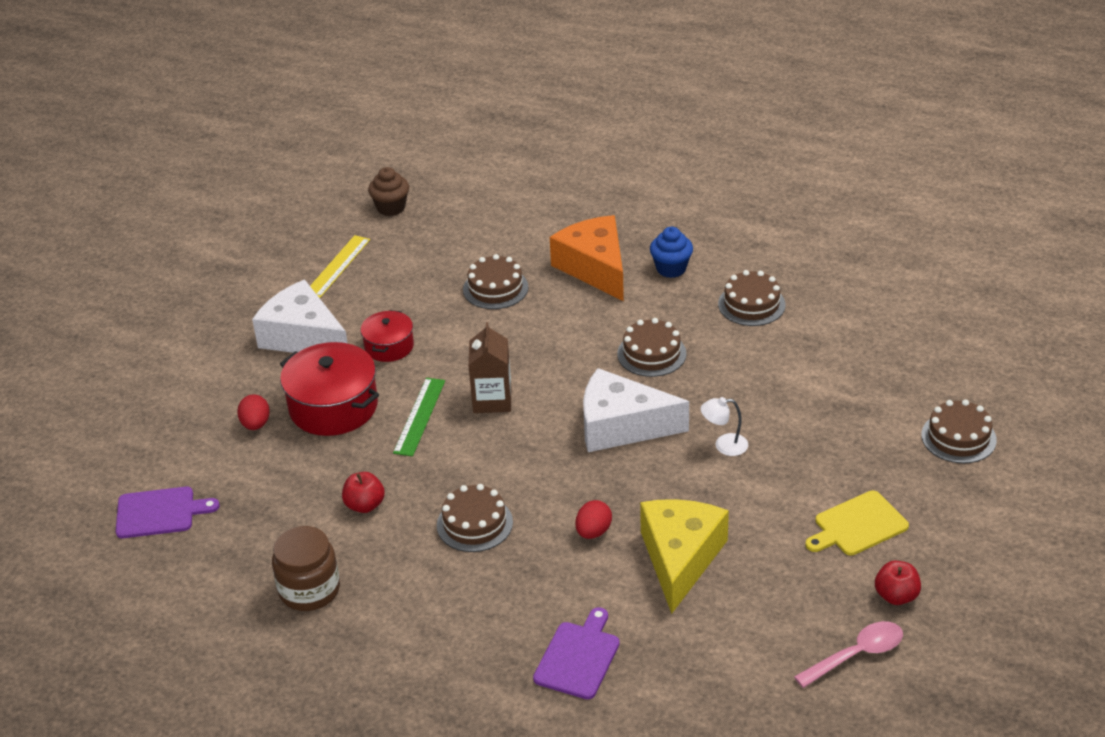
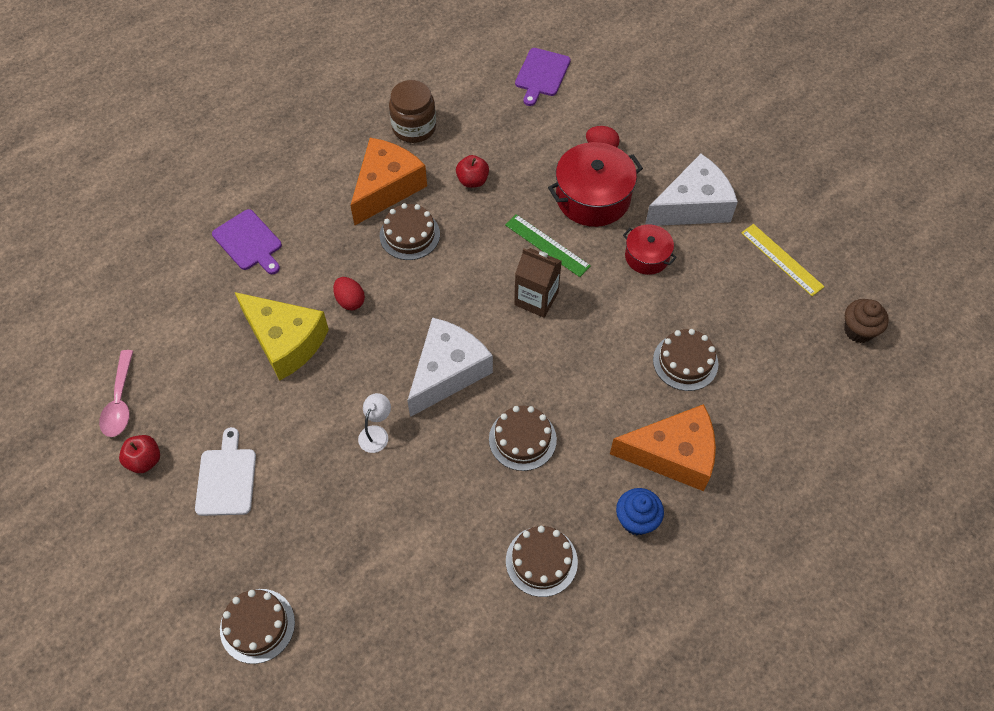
camera: 115 degrees right, 20 degrees up
yellow cutting board [806,490,909,556] -> white cutting board [195,427,256,516]
none -> orange cheese [350,138,427,225]

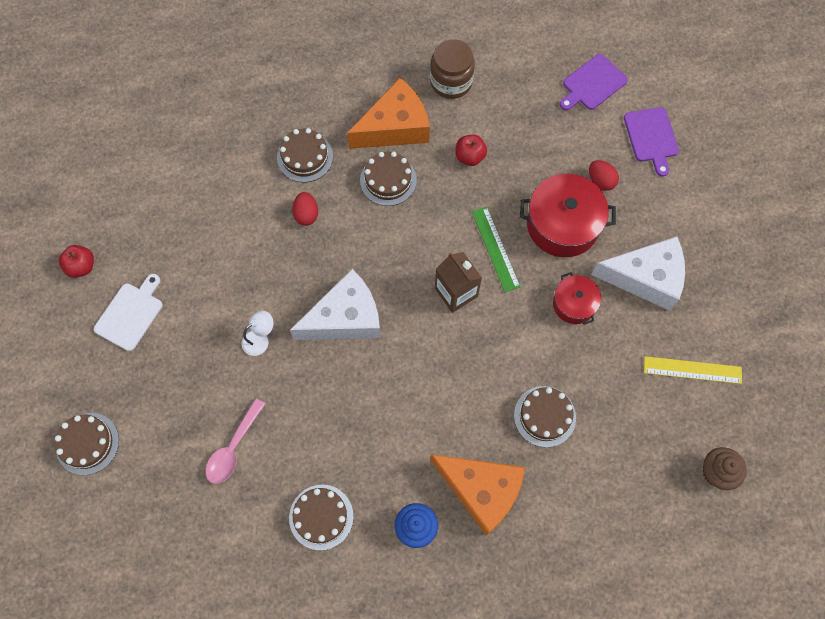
camera: 30 degrees right, 10 degrees up
pink spoon [99,350,133,437] -> pink spoon moved to [205,398,266,484]
purple cutting board [212,209,282,274] -> purple cutting board moved to [624,107,679,177]
yellow cheese [235,292,329,381] -> none
brown cake [489,406,557,471] -> brown cake moved to [277,128,333,182]
yellow ruler [741,224,825,296] -> yellow ruler turned 75 degrees counterclockwise [644,356,742,384]

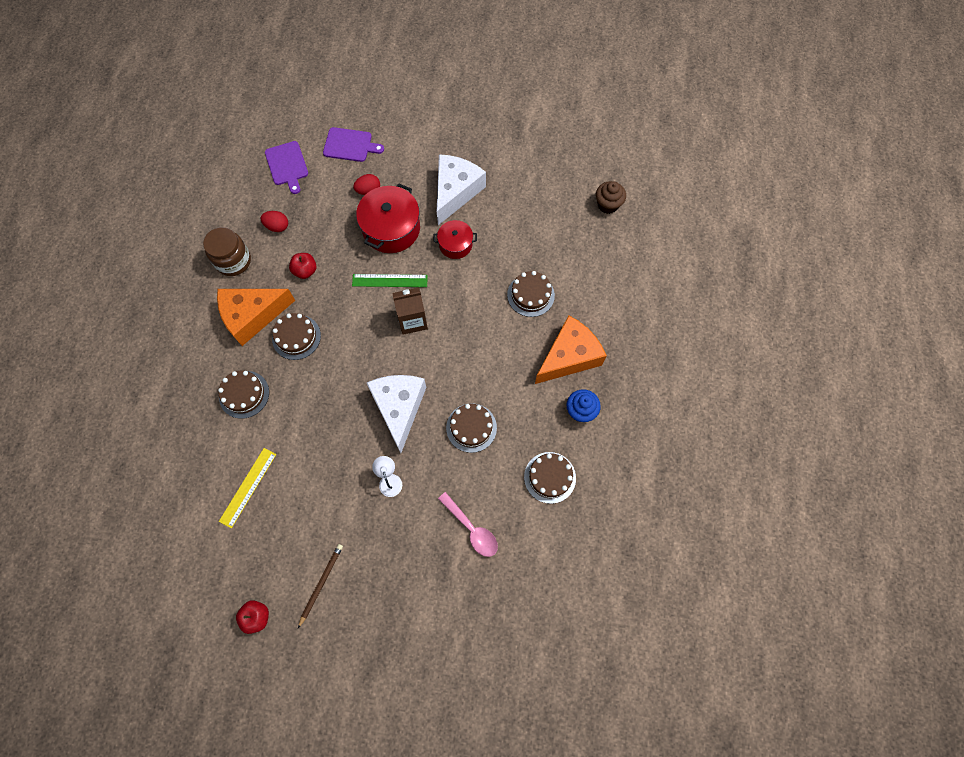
camera: 70 degrees left, 0 degrees up
brown cake [55,413,119,475] -> brown cake moved to [446,403,497,453]
white cutting board [94,274,163,351] -> brown pencil [298,544,343,628]
red egg [292,192,318,226] -> red egg moved to [260,211,288,232]
orange cheese [347,78,430,149] -> orange cheese turned 105 degrees counterclockwise [217,289,295,346]
yellow ruler [644,356,742,384] -> yellow ruler moved to [219,448,276,528]

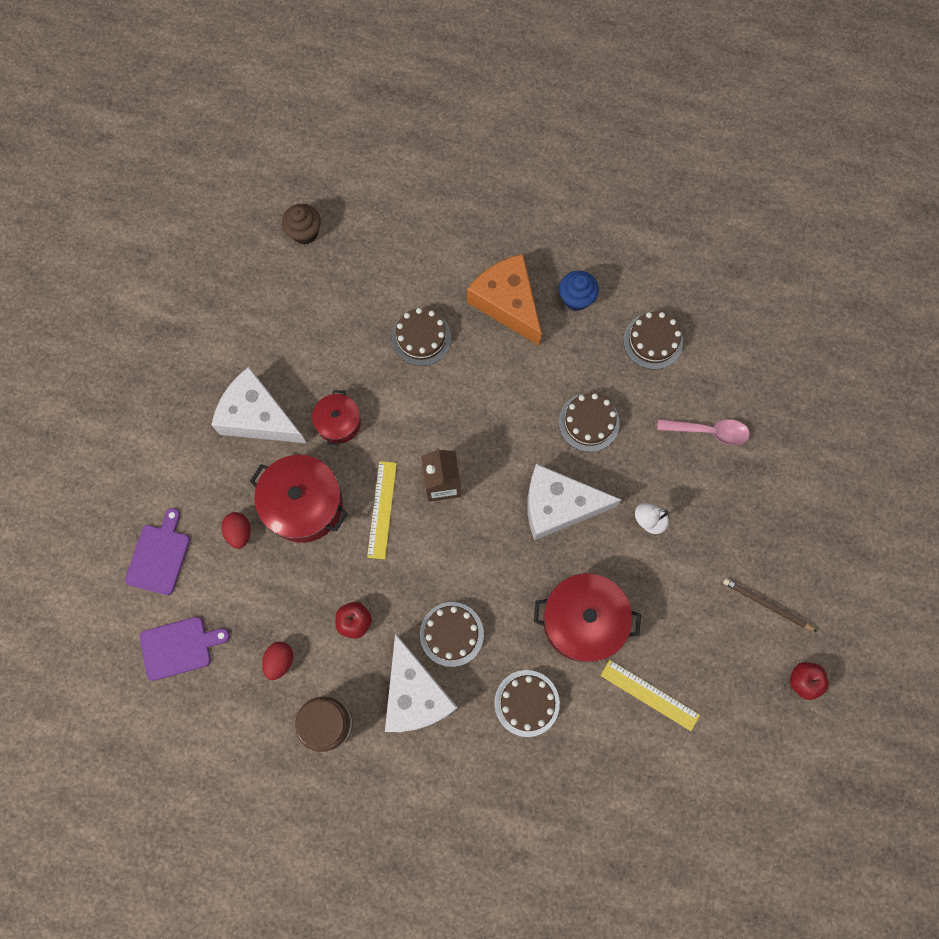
camera: 85 degrees left, 5 degrees up
orange cheese [217,289,295,346] -> white cheese [385,633,458,732]
green ruler [352,274,428,287] -> yellow ruler [367,461,397,559]
pink spoon [438,492,498,557] -> pink spoon turned 45 degrees clockwise [657,419,750,445]
none -> red pot [534,573,641,662]

